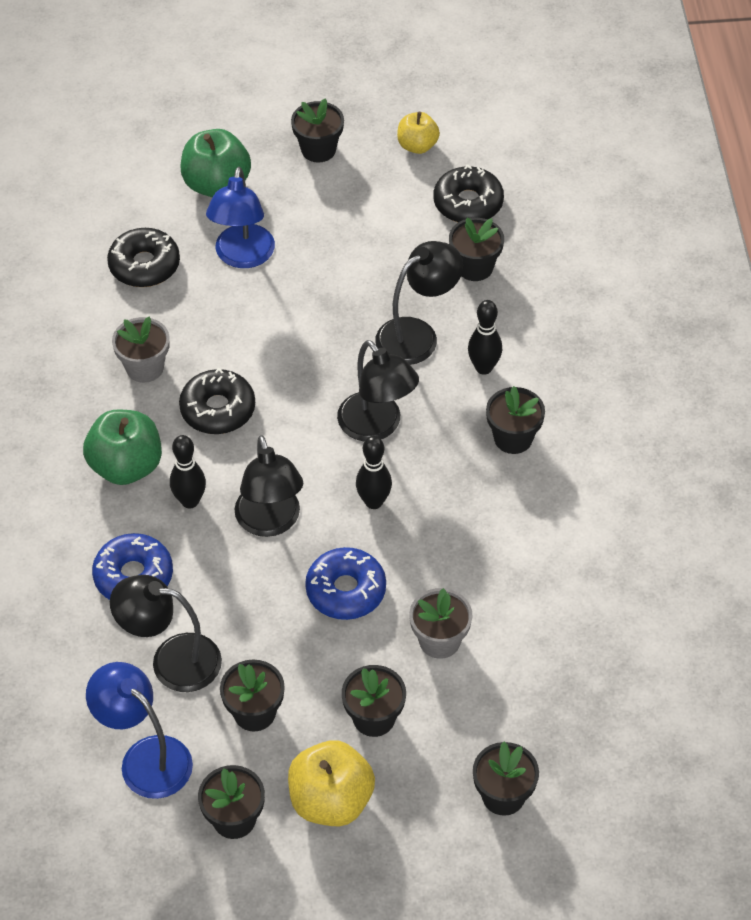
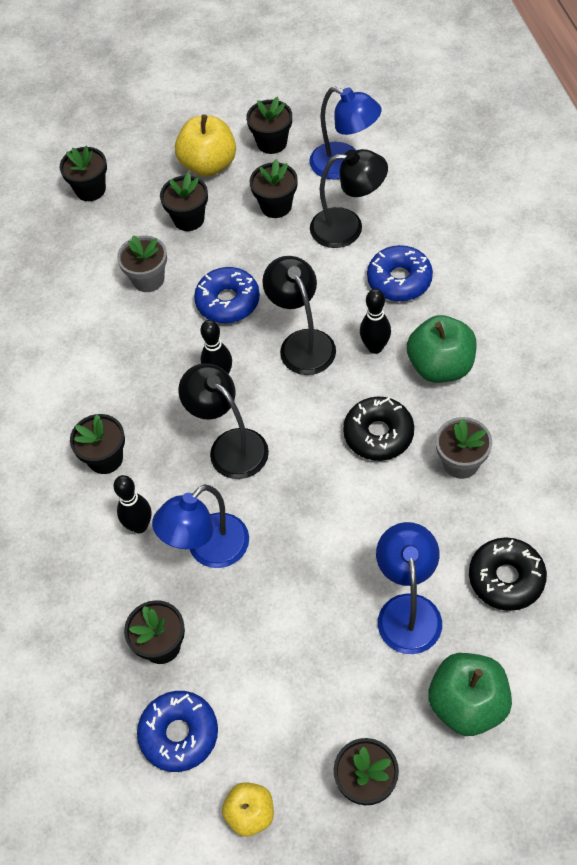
camera: 175 degrees right, 5 degrees up
black lamp [375,241,463,365] -> blue lamp [152,484,249,568]
black donut [434,165,504,222] -> blue donut [137,691,218,772]

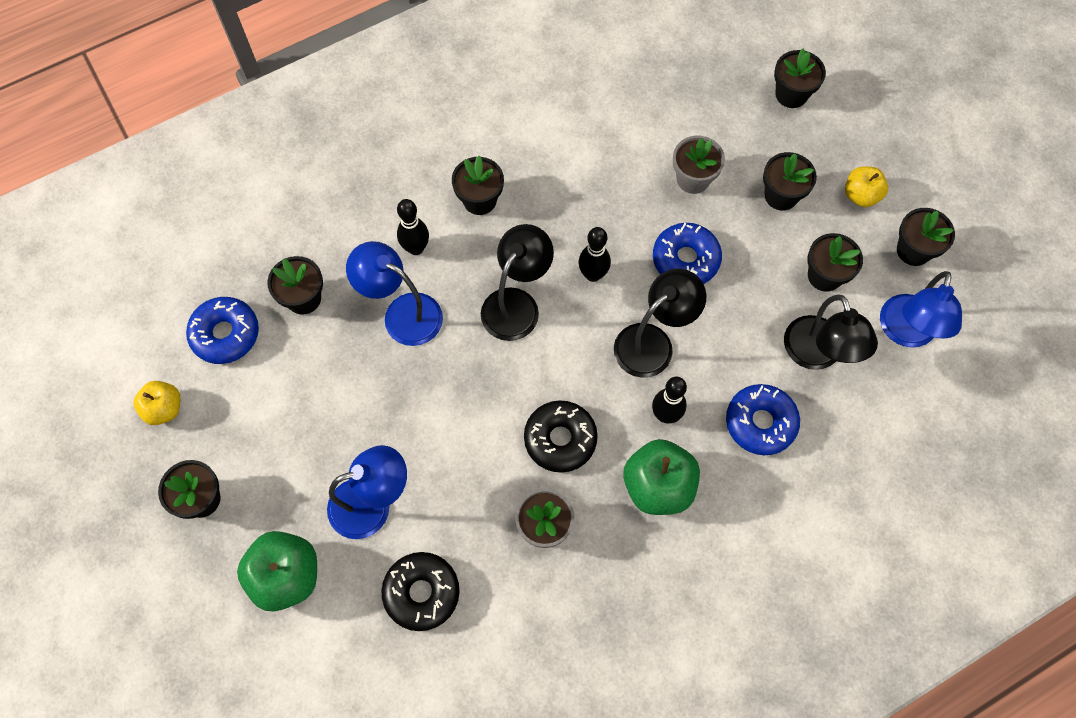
camera: 70 degrees right, 10 degrees up
yellow apple [175,115,236,177] -> yellow apple [845,166,888,207], size x0.61

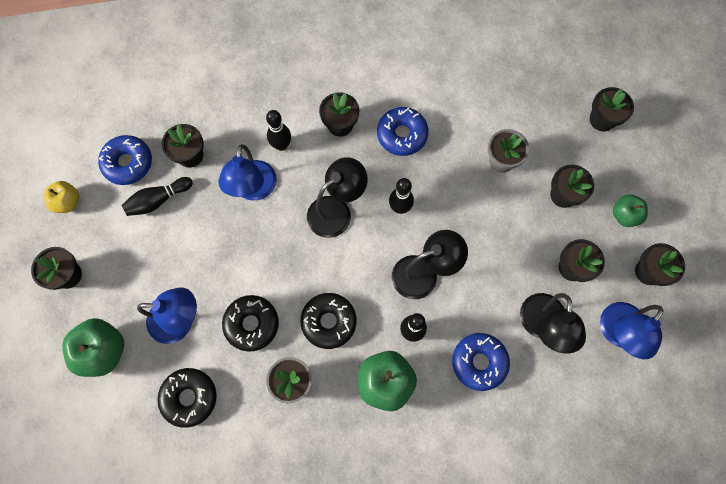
camera: 20 degrees right, 5 degrees up
blue lamp [346,241,443,346] -> blue lamp turned 135 degrees counterclockwise [218,144,277,201]
blue donut [653,223,722,284] -> blue donut moved to [377,107,429,156]
yellow apple [845,166,888,207] -> green apple [613,194,648,227]
none -> black bowling pin [122,177,193,216]
none -> black donut [222,295,279,352]

